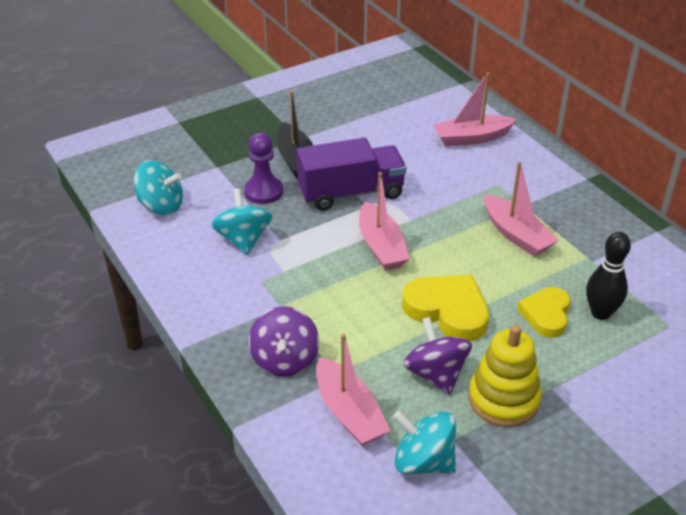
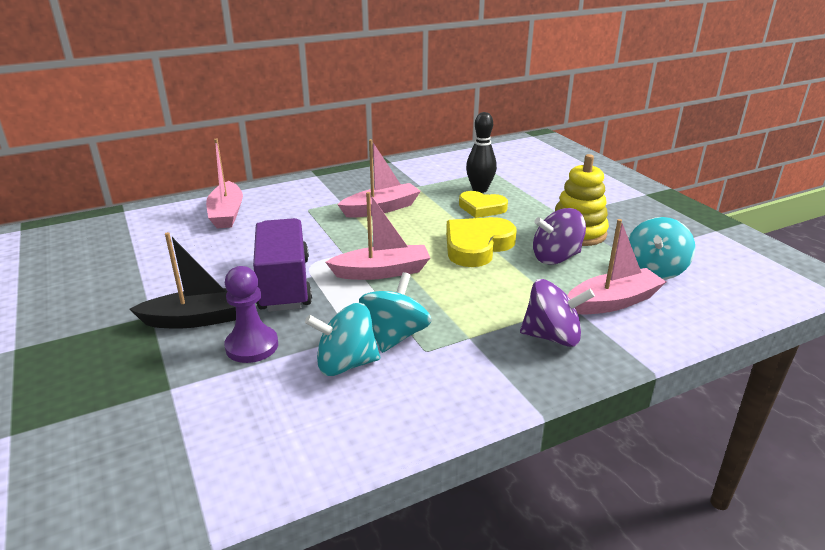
camera: 85 degrees left, 10 degrees down
turquoise spinning top [134,160,183,215] -> turquoise spinning top moved to [359,272,432,353]

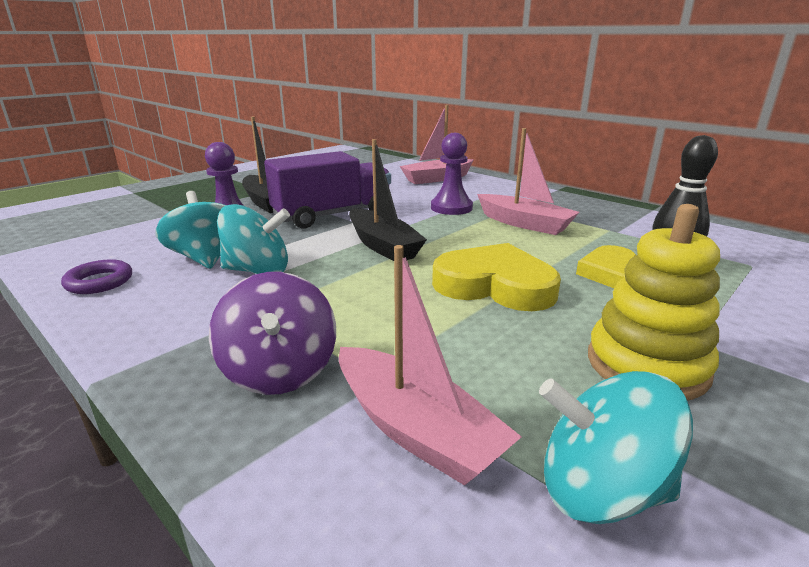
camera: 70 degrees right, 5 degrees down
pink boat [325,192,430,280] -> black boat [349,139,427,261]
purple spinning top [533,208,586,264] -> none
none -> purple ring [61,259,132,294]
none -> purple pawn [431,133,473,215]

